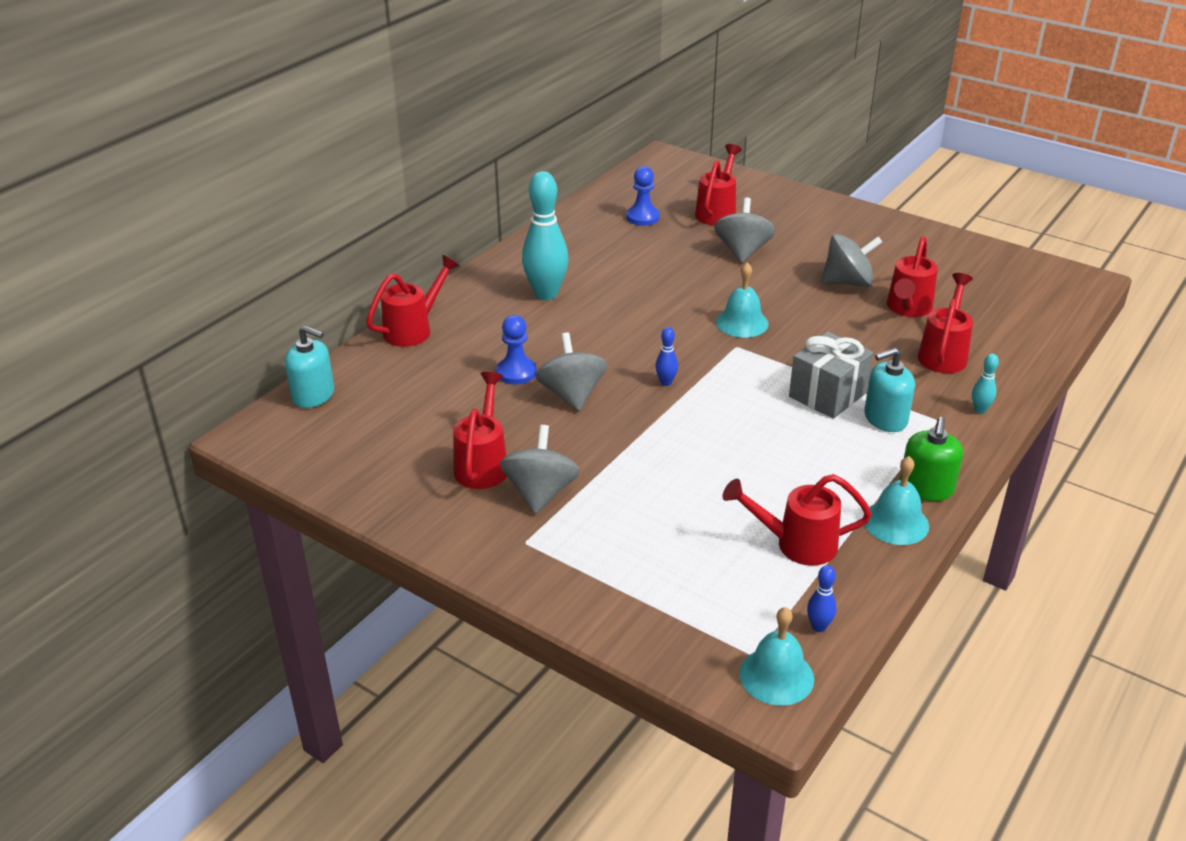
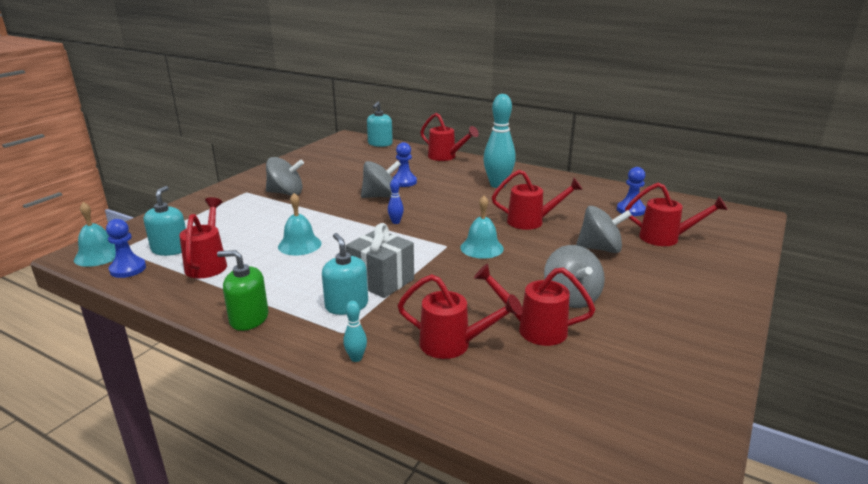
camera: 85 degrees right, 10 degrees down
red watering can [453,372,507,489] -> red watering can moved to [492,170,583,230]
blue bowling pin [807,565,836,632] -> blue pawn [106,219,146,278]
turquoise bell [865,456,929,545] -> turquoise bell moved to [278,193,322,255]
none -> turquoise soap dispenser [144,186,186,256]

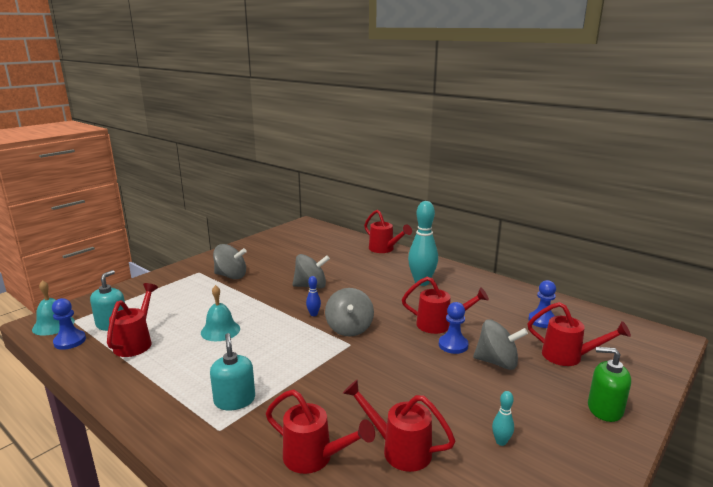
camera: 10 degrees right, 5 degrees down
green soap dispenser [217,250,268,331] -> green soap dispenser moved to [588,347,631,422]
turquoise bowling pin [343,301,367,362] -> turquoise bowling pin moved to [492,391,514,446]
grey gift [346,223,414,298] -> none
turquoise soap dispenser [367,102,393,147] -> none
blue pawn [393,142,417,187] -> blue pawn moved to [439,302,468,354]
turquoise bell [460,196,504,259] -> none
grey spinning top [544,245,605,308] -> grey spinning top moved to [325,288,374,337]

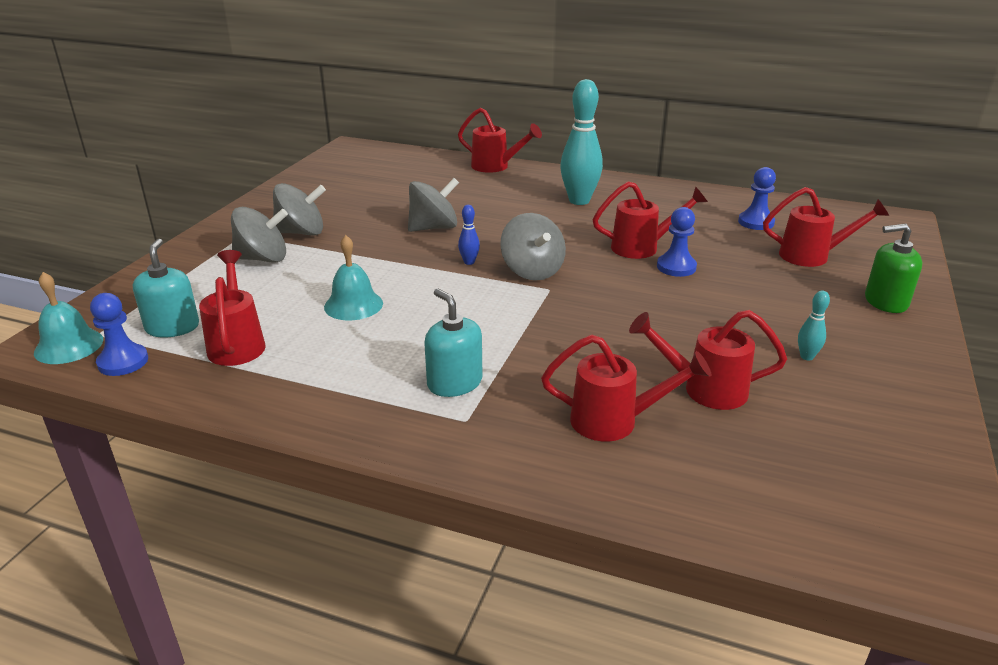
camera: 20 degrees left, 10 degrees up
grey spinning top [473,319,528,370] -> grey spinning top moved to [231,207,288,263]

